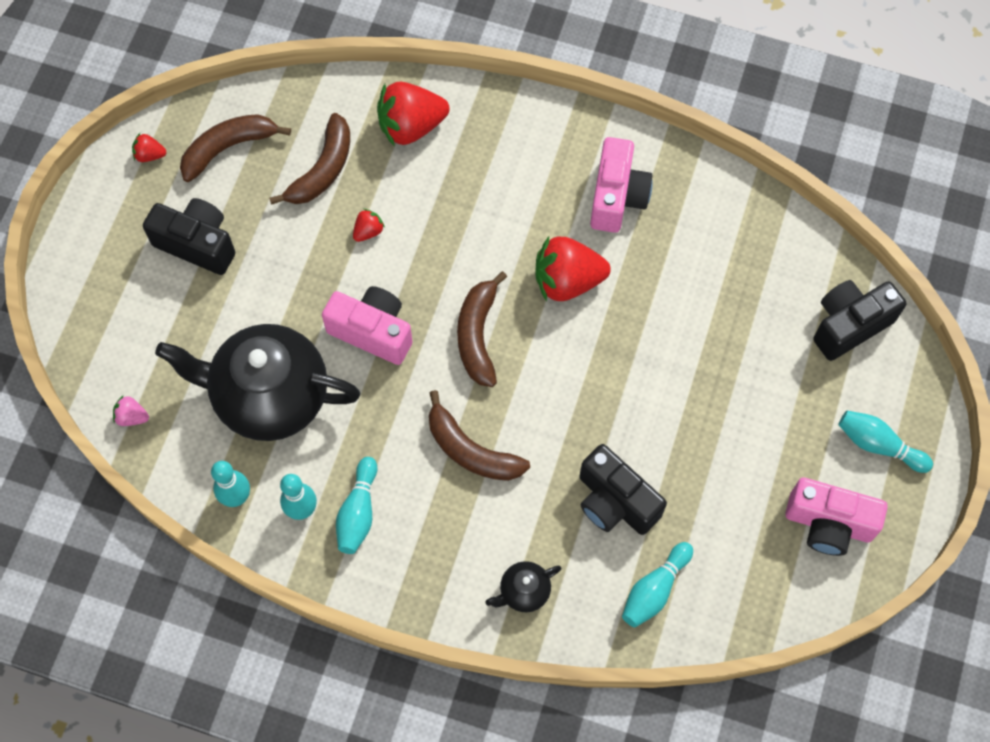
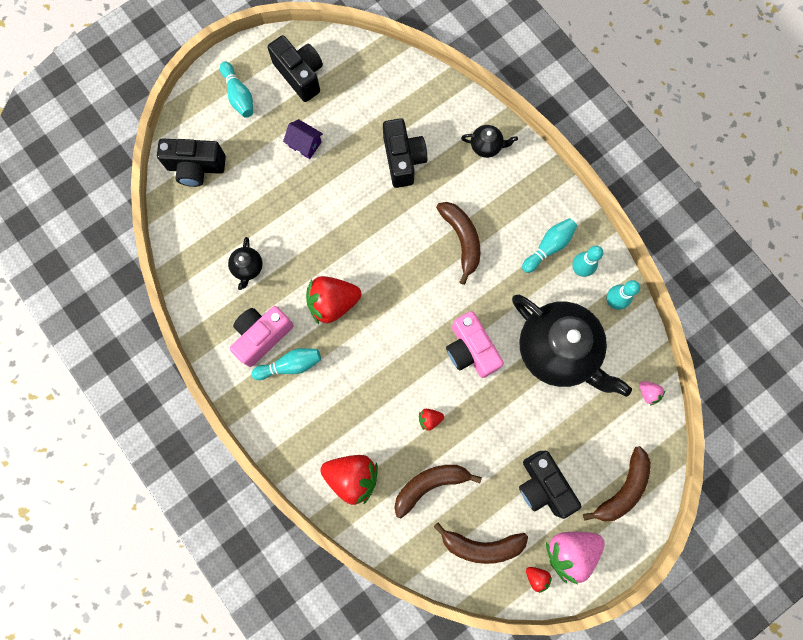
camera: 145 degrees left, 10 degrees up
brown banana [457,271,507,387] -> brown banana moved to [583,446,651,522]
red strawberry [535,237,611,302] -> red strawberry turned 135 degrees clockwise [306,276,361,324]
turquoise bowling pin [622,542,693,627] -> turquoise bowling pin moved to [251,348,321,380]
pink camera [785,478,888,556] -> black camera [267,35,323,102]
none -> black teapot [228,237,263,290]
none -> purple house [283,119,323,159]
none -> pink strawberry [546,532,605,584]

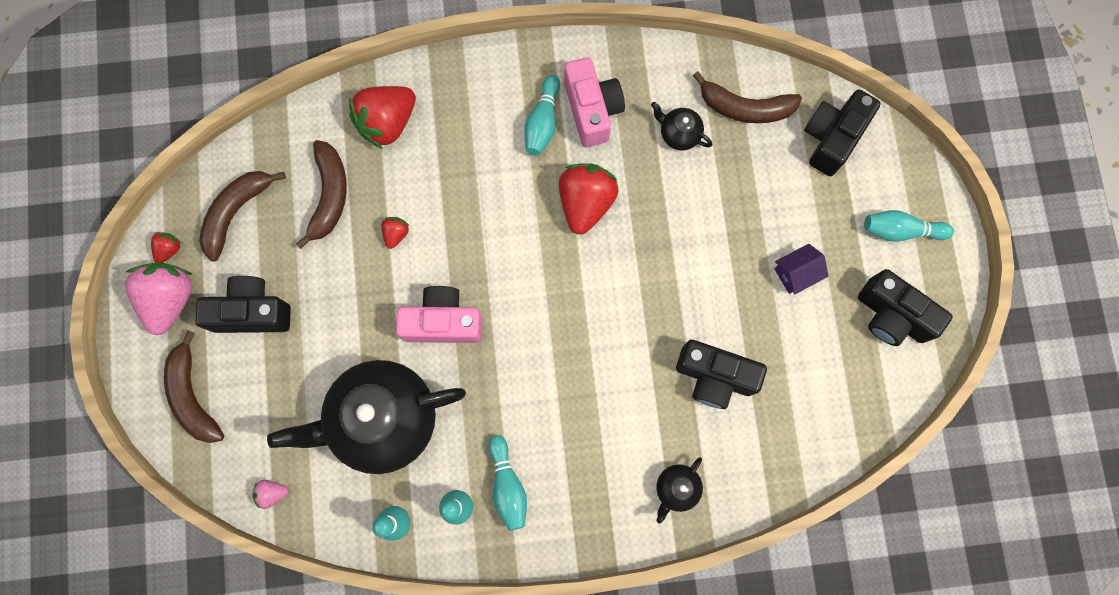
camera: 120 degrees right, 0 degrees up
black camera [267,35,323,102] -> black camera turned 45 degrees clockwise [858,269,953,346]
brown banana [436,202,480,285] -> brown banana moved to [693,71,802,123]
red strawberry [526,567,552,593] -> red strawberry turned 135 degrees clockwise [151,232,181,263]

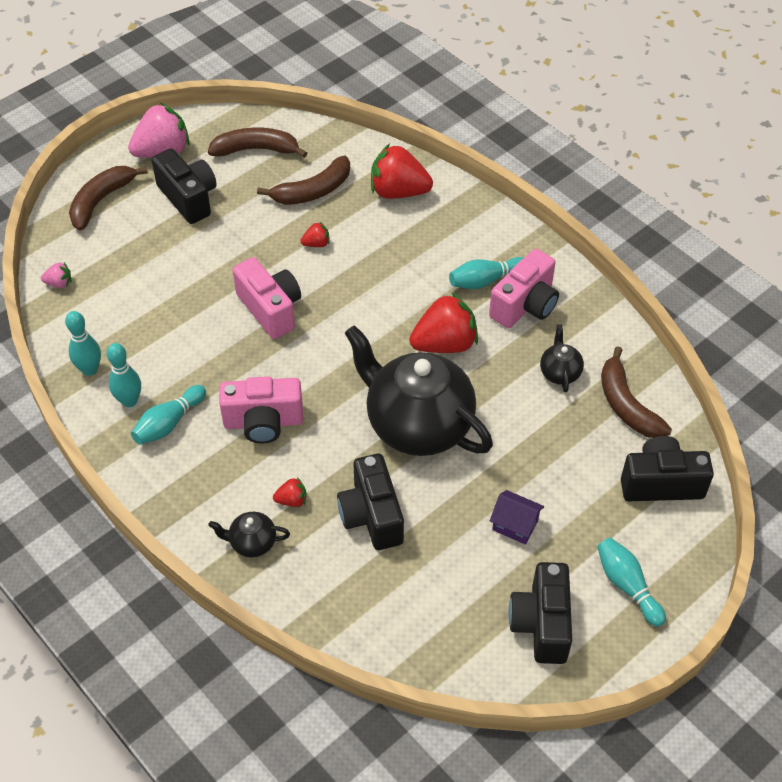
camera: 55 degrees right, 25 degrees down
red strawberry [151,232,181,263] -> red strawberry moved to [273,477,306,507]
pink strawberry [253,480,288,509] -> pink strawberry turned 135 degrees clockwise [41,263,71,288]
black teapot [267,360,466,474] -> black teapot moved to [345,325,493,456]
none -> pink camera [219,376,303,444]

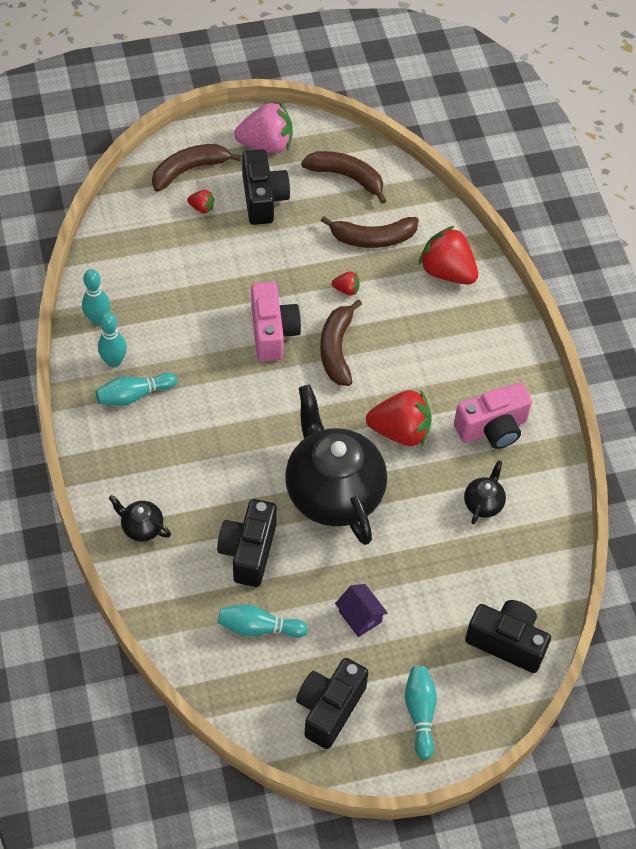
camera: 25 degrees right, 5 degrees up
pink strawberry [41,263,71,288] -> none
pink camera [219,376,303,444] -> none
red strawberry [273,477,306,507] -> red strawberry moved to [187,190,214,213]
turquoise bowling pin [449,257,524,289] -> turquoise bowling pin moved to [218,604,308,638]
brown banana [601,346,672,438] -> brown banana moved to [320,299,362,386]

